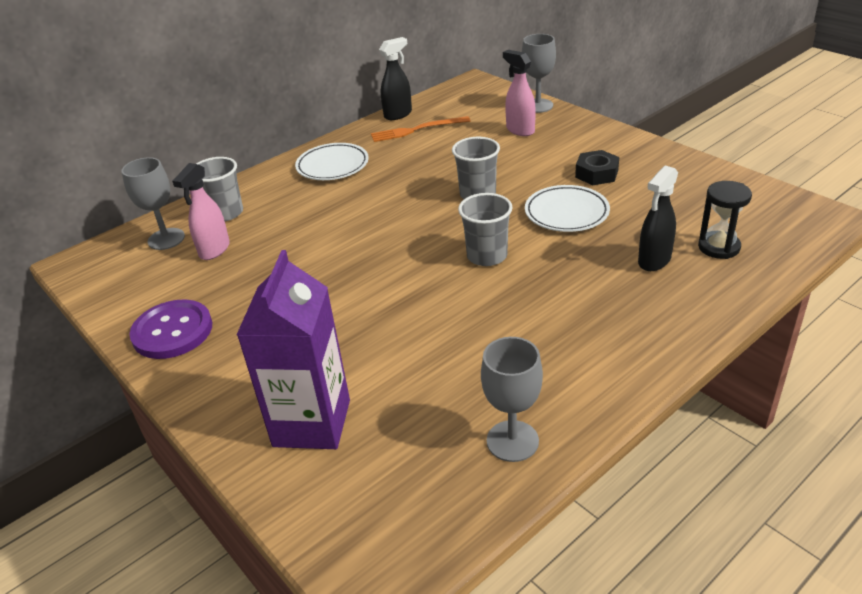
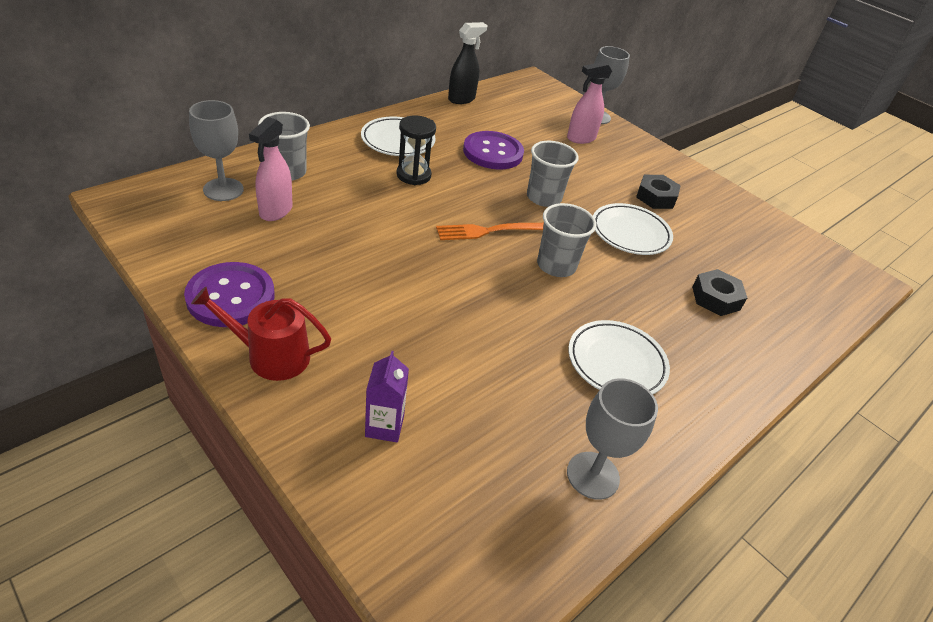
camera: 10 degrees left, 5 degrees up
purple carton [237,250,350,449] -> purple carton [365,351,409,443], size x0.48
orange fork [371,116,470,142] -> orange fork moved to [436,223,544,240]
pink spray bottle [503,50,536,136] -> pink spray bottle turned 75 degrees counterclockwise [567,62,612,144]
black spray bottle [638,166,678,271] -> black nut [692,269,747,316]
black hourglass [698,181,752,259] -> black hourglass moved to [396,116,436,185]
none -> red watering can [191,287,331,381]
none -> purple button [463,131,524,170]
none -> white plate [568,320,670,394]

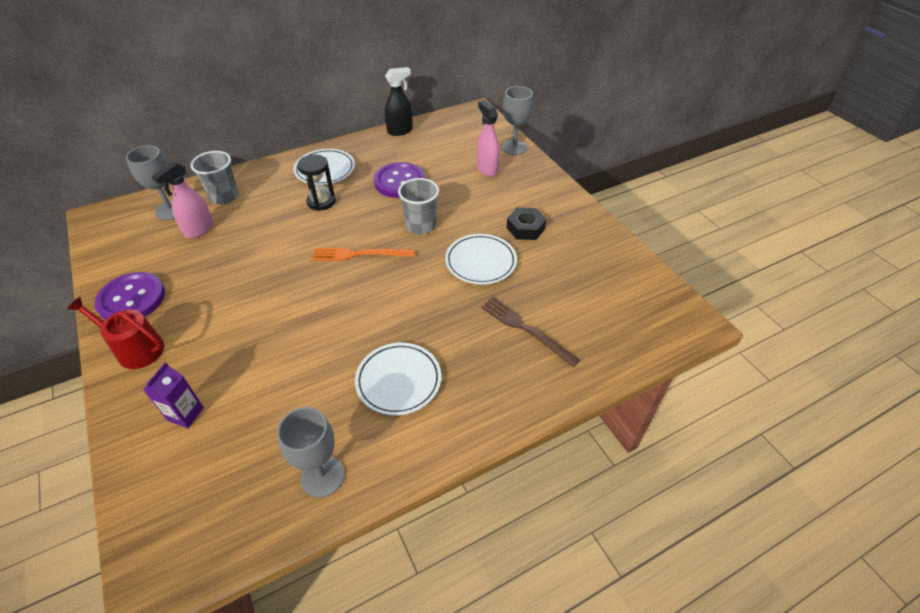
camera: 20 degrees right, 5 degrees up
grey cup [537,203,597,277] -> none
pink spray bottle [567,62,612,144] -> pink spray bottle turned 75 degrees clockwise [477,100,500,176]
black nut [692,269,747,316] -> brown fork [481,297,580,367]

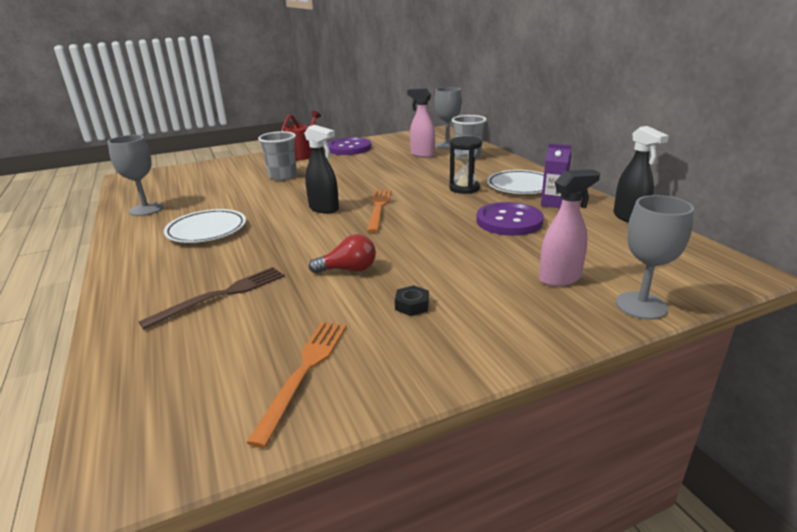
camera: 95 degrees right, 20 degrees down
purple carton [143,362,204,428] -> purple carton moved to [541,144,572,208]
grey cup [398,178,439,234] -> grey cup moved to [258,131,297,180]
white plate [445,234,517,285] -> red light bulb [309,234,376,273]
black nut [507,207,547,240] -> black nut [395,285,429,316], size x0.62
none -> orange fork [247,322,347,448]
none -> black spray bottle [304,125,339,213]

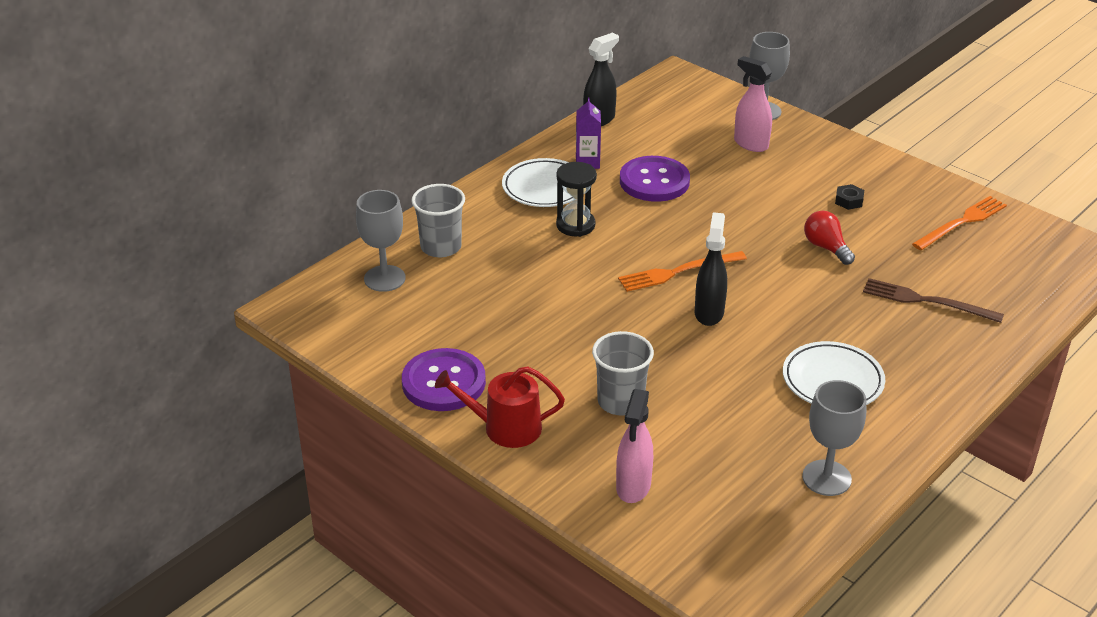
camera: 115 degrees left, 10 degrees up
orange fork [247,322,347,448] -> orange fork turned 150 degrees clockwise [912,196,1007,250]
pink spray bottle [407,88,435,158] -> pink spray bottle moved to [616,389,653,503]

